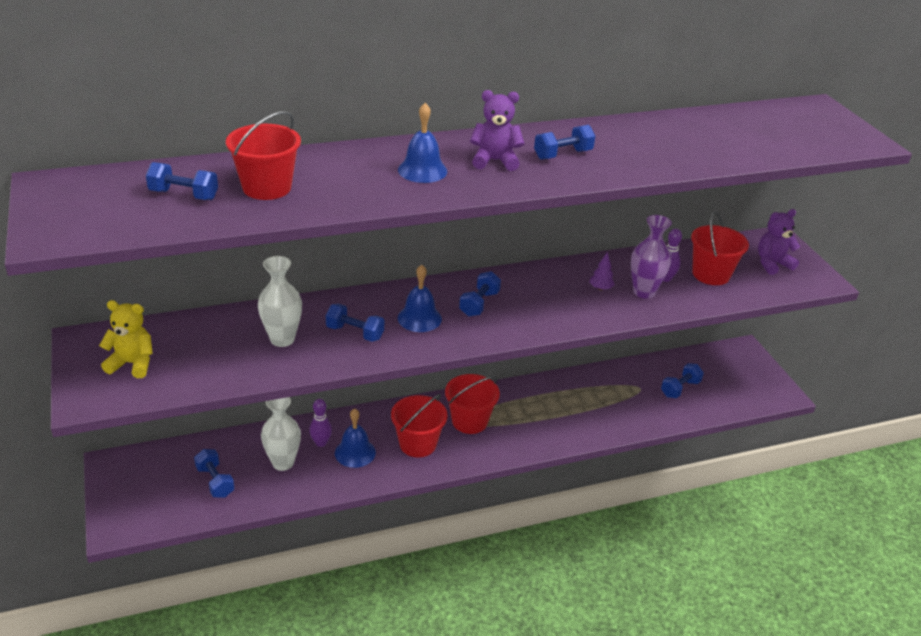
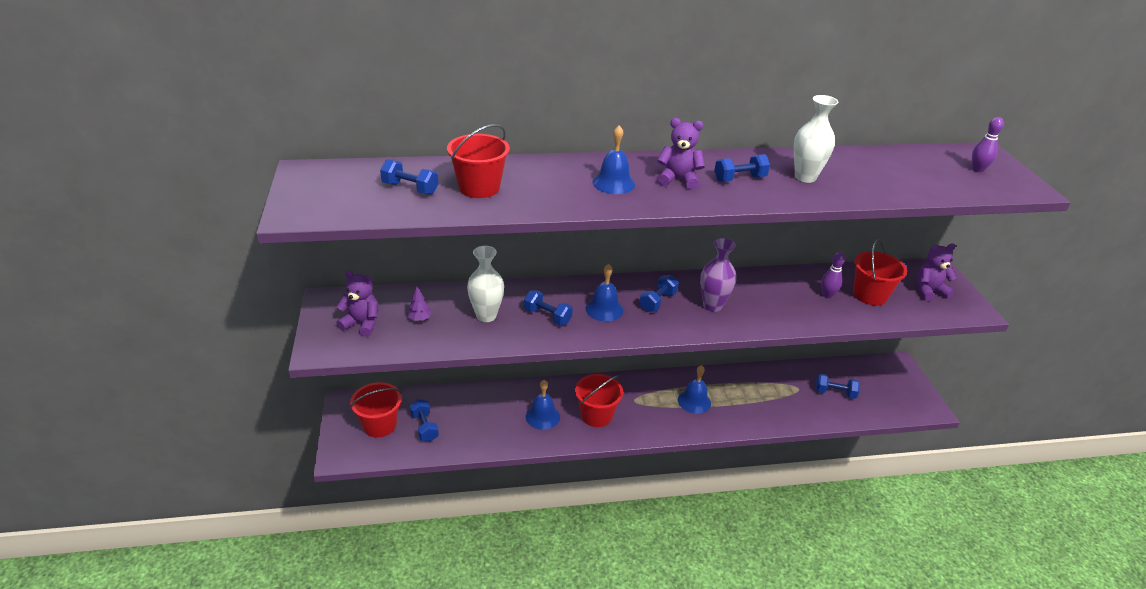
camera: 10 degrees right, 0 degrees up
yellow teddy bear [99,300,153,378] -> purple teddy bear [336,270,378,337]
white vase [261,397,301,471] -> white vase moved to [794,95,838,183]
purple bowling pin [309,399,332,447] -> purple bowling pin moved to [972,117,1004,172]
red bucket [445,374,500,434] -> red bucket moved to [350,382,402,438]
purple tree [589,252,615,291] -> purple tree moved to [408,287,431,321]
purple vase [631,215,672,299] -> purple vase moved to [700,238,737,312]
blue dumbbell [661,363,704,398] -> blue dumbbell turned 45 degrees clockwise [815,373,860,399]
none -> blue bell [678,365,711,414]

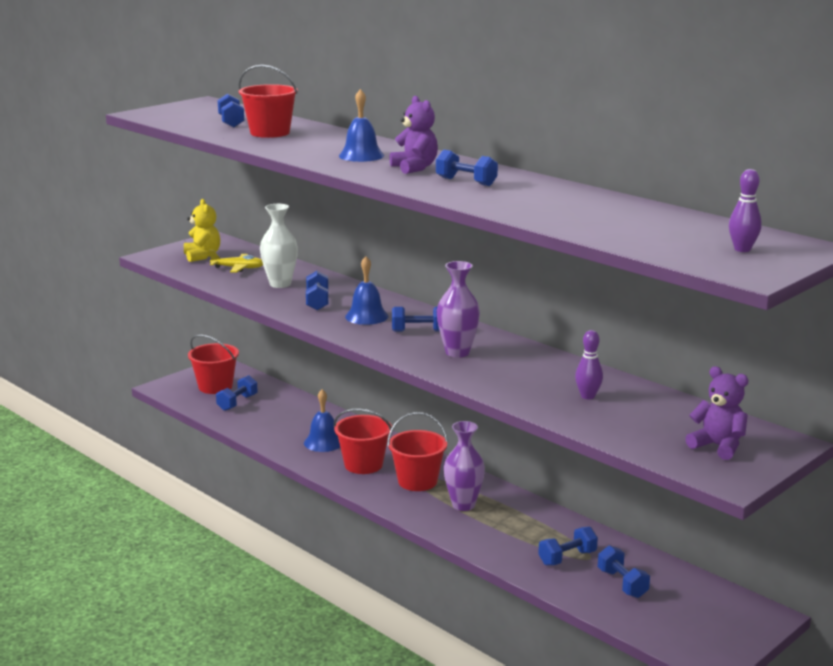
camera: 55 degrees right, 15 degrees down
purple teddy bear [336,270,378,337] -> yellow teddy bear [184,199,220,262]
purple tree [408,287,431,321] -> yellow plane [209,250,263,273]
blue bell [678,365,711,414] -> purple vase [444,421,485,511]
white vase [794,95,838,183] -> none
red bucket [853,239,907,306] -> red bucket moved to [387,412,448,491]
none -> blue dumbbell [538,527,598,566]

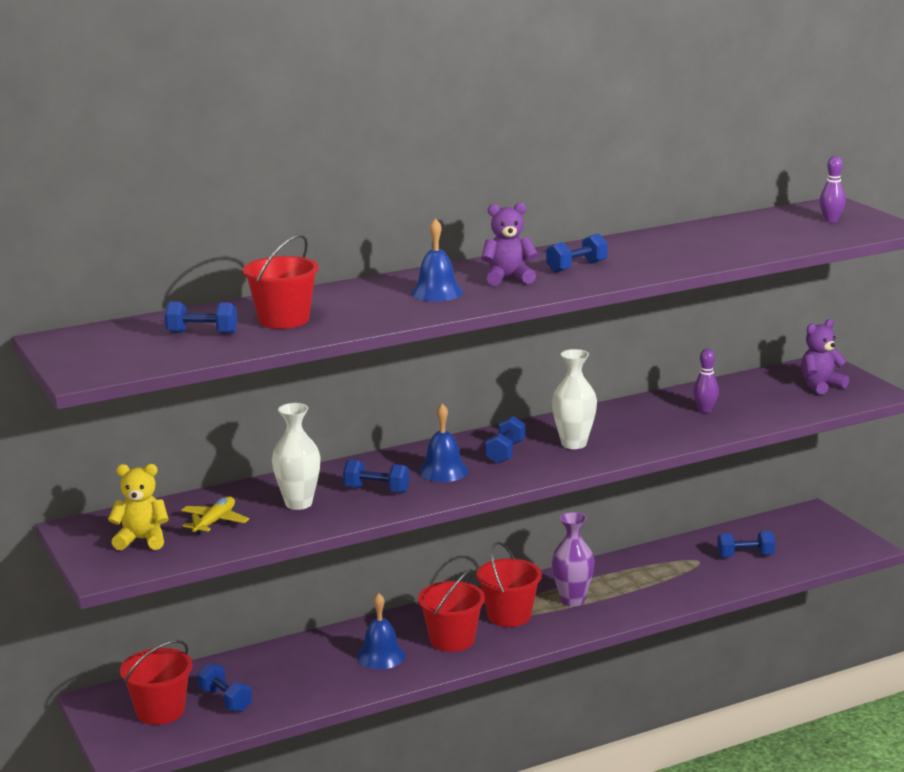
camera: 70 degrees left, 0 degrees up
purple vase [437,261,480,358] -> white vase [552,349,597,449]
blue dumbbell [538,527,598,566] -> none

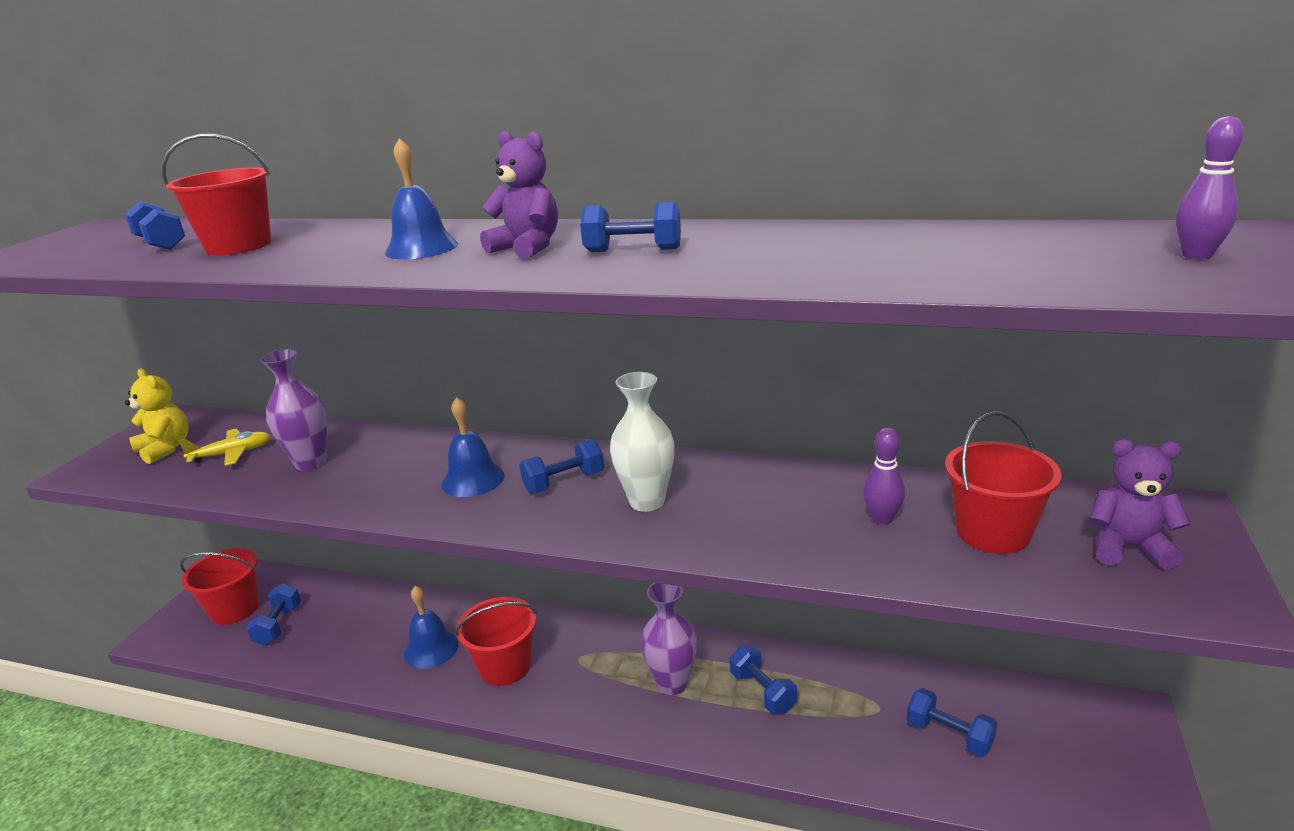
camera: 45 degrees right, 5 degrees up
white vase [272,403,320,510] -> purple vase [260,349,327,471]
blue dumbbell [343,460,410,493] -> blue dumbbell moved to [730,646,797,714]
red bucket [476,542,542,627] -> red bucket moved to [945,411,1062,554]

